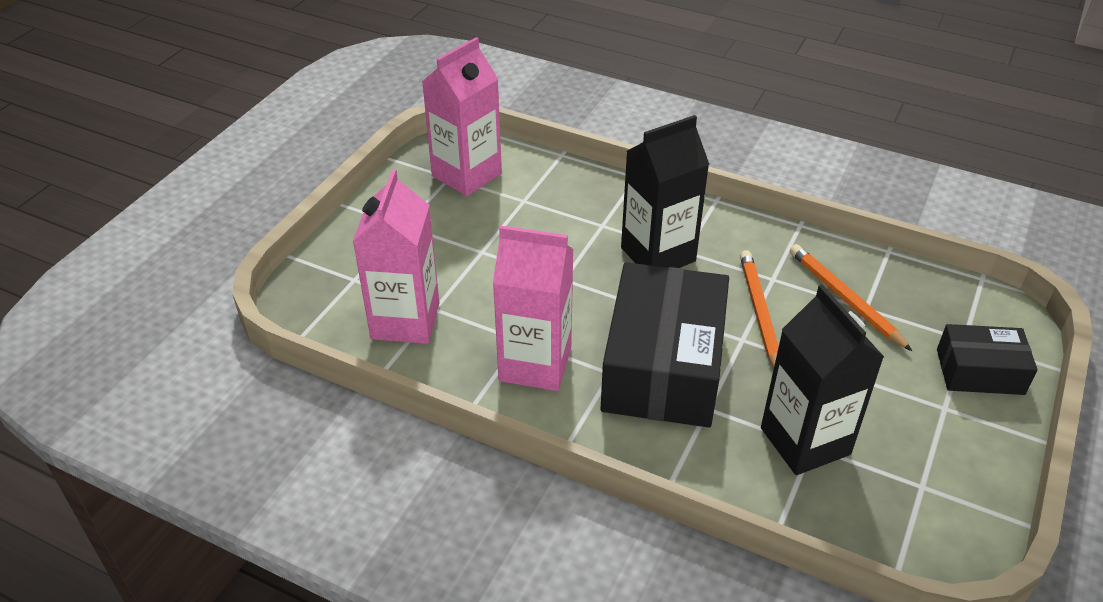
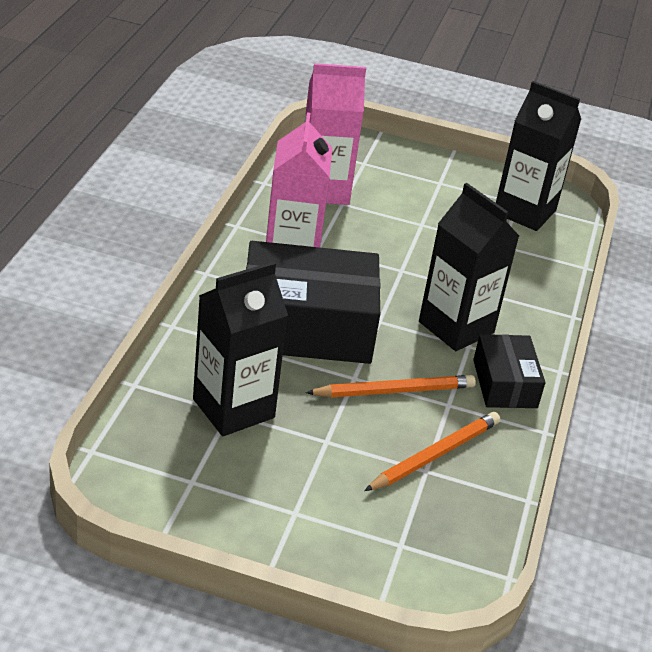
camera: 75 degrees right, 5 degrees down
pink carton [422,37,502,196] -> black carton [496,81,581,231]
black box [937,324,1038,395] -> black box moved to [473,334,545,408]

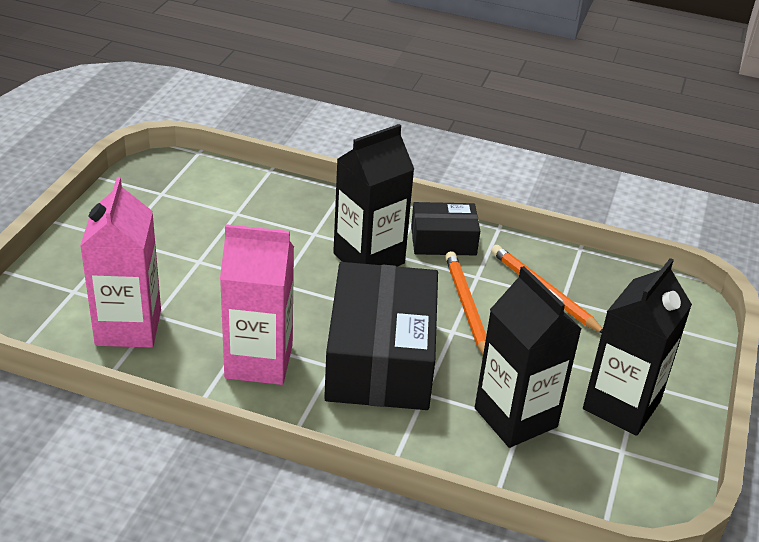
camera: 85 degrees left, 0 degrees up
black carton [496,81,581,231] -> black carton moved to [583,258,692,436]

